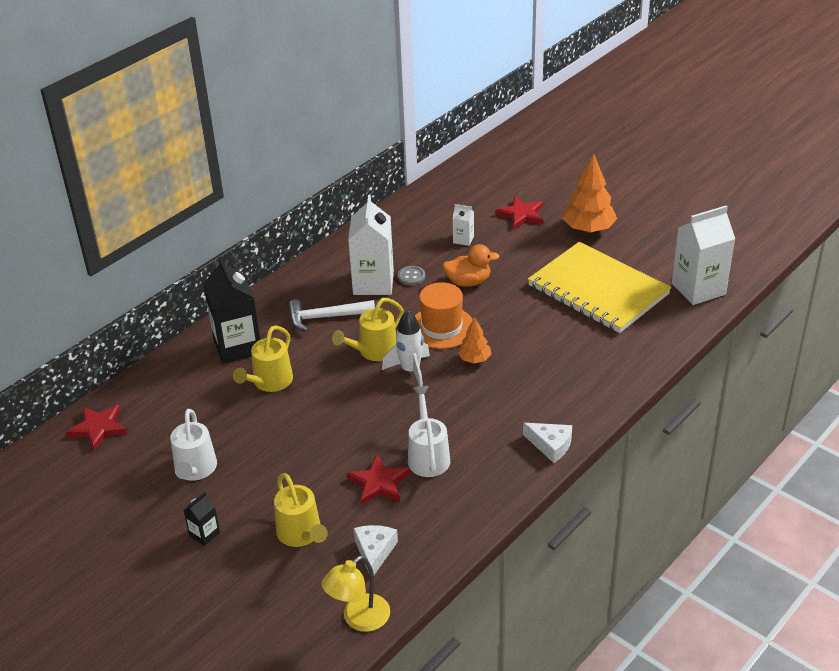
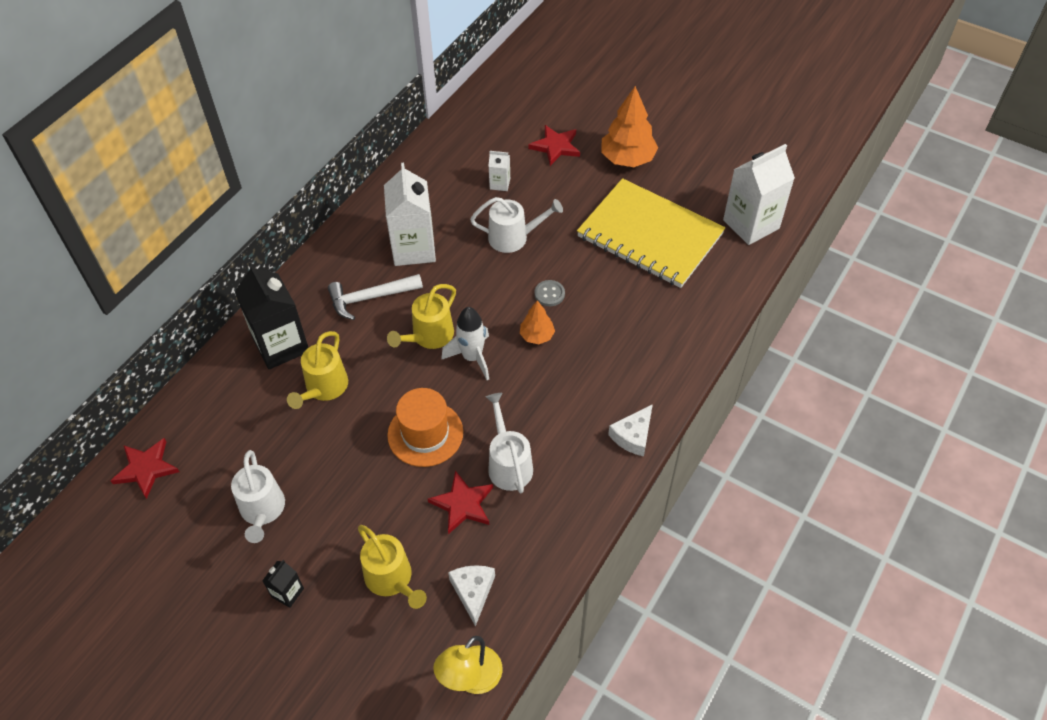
camera: 10 degrees left, 15 degrees up
grey button [398,266,425,285] -> grey button moved to [534,280,565,306]
orange hat [415,282,473,349] -> orange hat moved to [387,388,463,467]
orange duck [443,244,499,287] -> white watering can [470,197,563,253]
white cheese [523,423,572,463] -> white cheese turned 105 degrees clockwise [608,404,653,456]

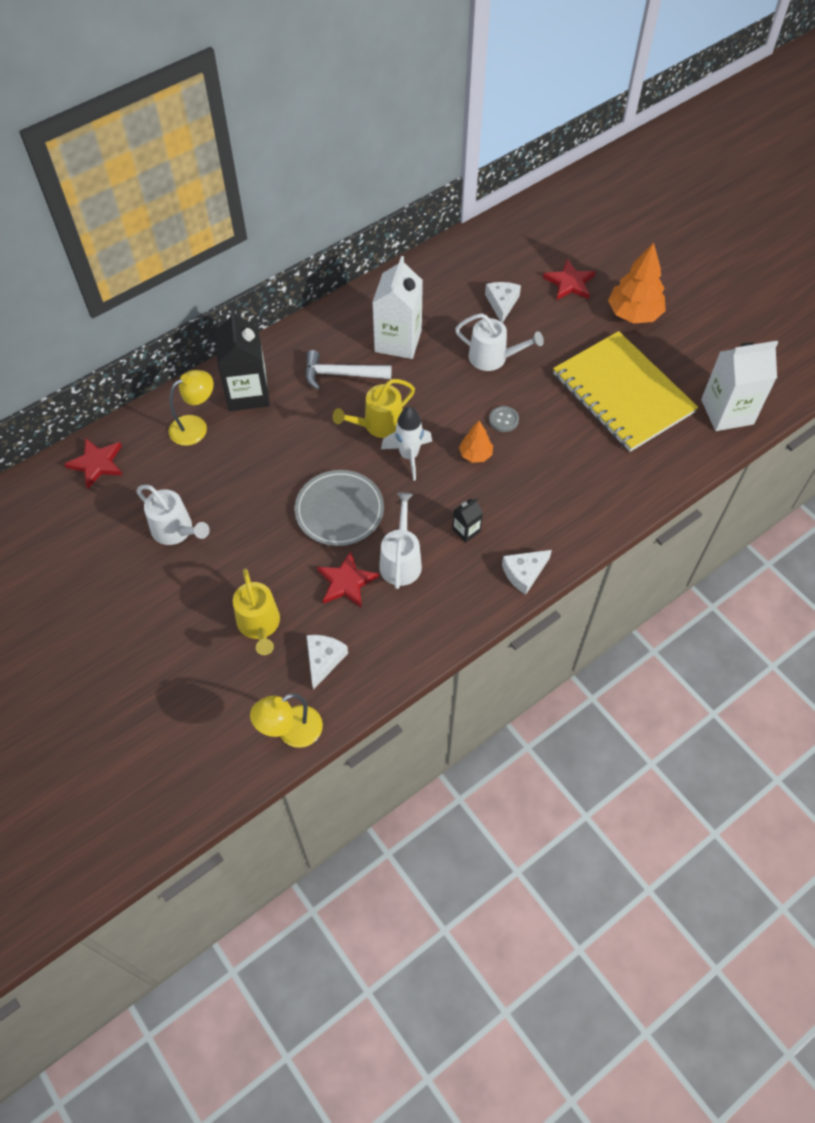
camera: 20 degrees right, 5 degrees up
white watering can [231,450,285,543] -> white watering can turned 60 degrees counterclockwise [136,485,210,545]
black carton [262,560,304,608] -> black carton moved to [452,498,483,543]
yellow watering can [287,331,348,409] -> none
orange hat [387,388,463,467] -> grey plate [295,470,384,546]
white carton [488,151,510,191] -> white cheese [485,282,521,323]
none -> yellow lamp [169,370,214,446]

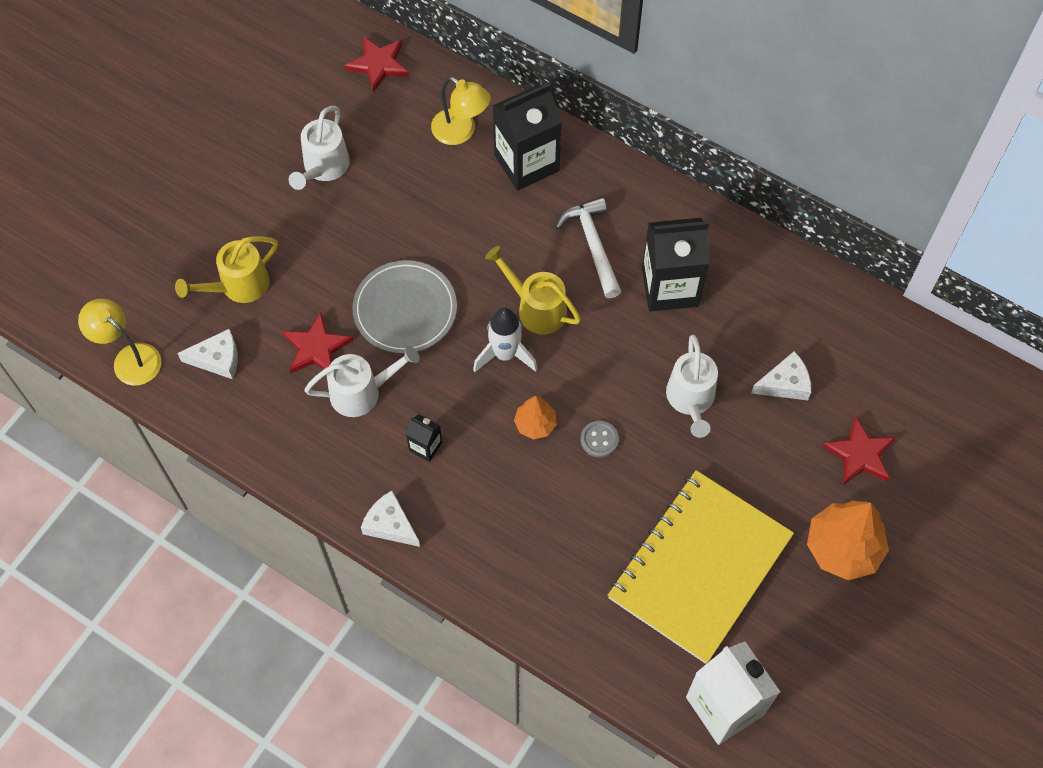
camera: 70 degrees right, 5 degrees up
white carton [372,256,423,359] -> black carton [642,218,709,312]

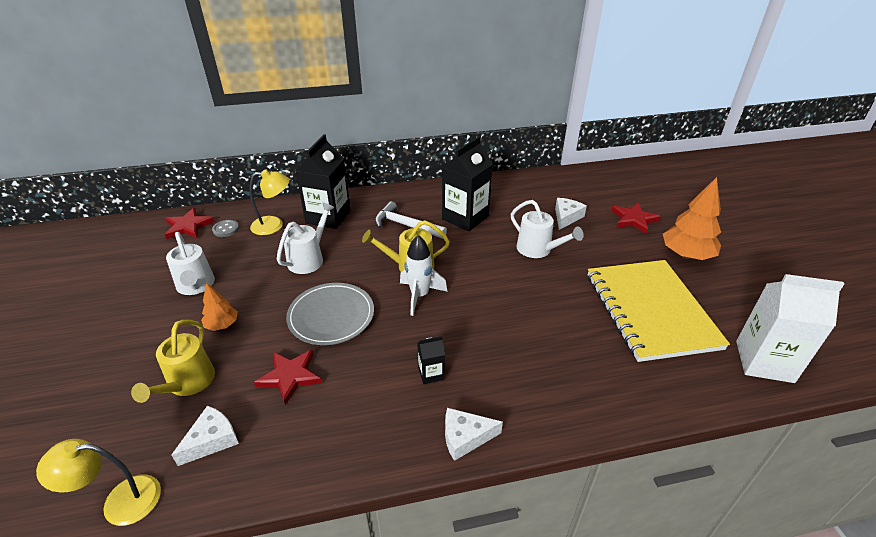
camera: 45 degrees left, 25 degrees down
white watering can [304,346,419,417] -> white watering can moved to [277,202,335,274]
orange tree [514,396,557,439] -> orange tree moved to [201,283,238,331]
grey button [581,421,619,458] -> grey button moved to [212,220,239,237]

